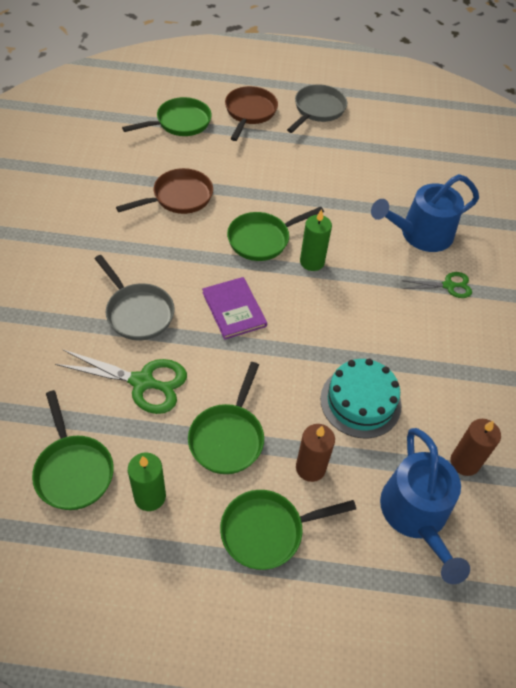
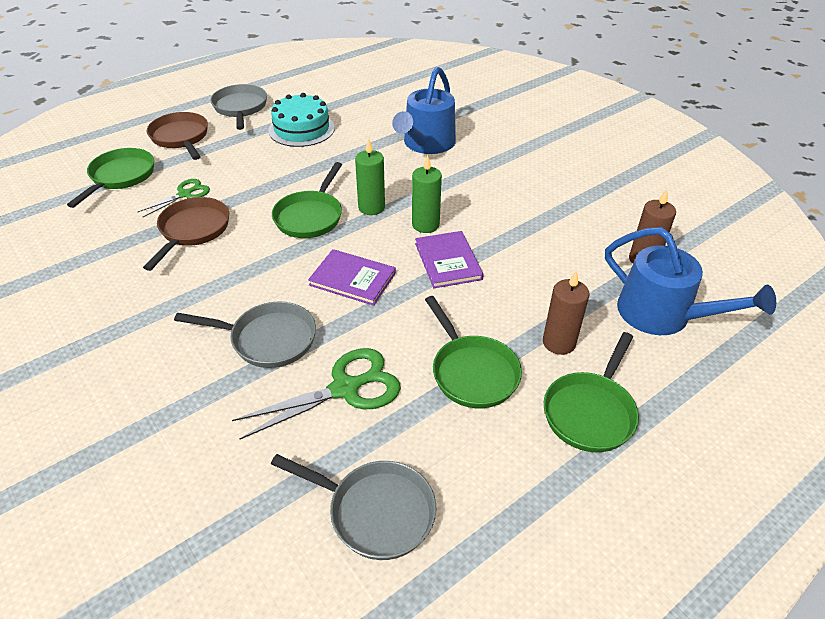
camera: 40 degrees left, 10 degrees down
green pan [32,390,114,510] -> grey pan [271,454,436,560]
green candle [128,452,166,511] -> green candle moved to [412,154,442,233]
turquoise cake [320,359,402,438] -> turquoise cake moved to [269,93,335,147]
green scissors [402,272,472,298] -> green scissors moved to [138,179,210,217]
none -> purple book [415,231,484,288]

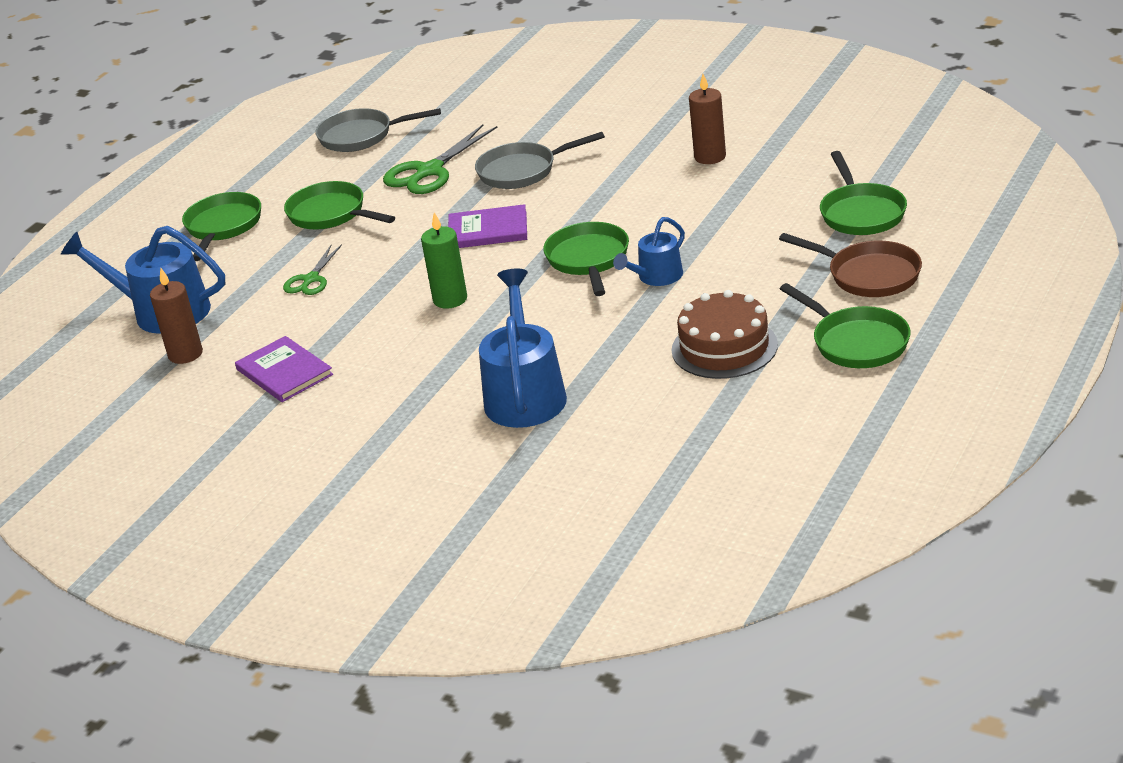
camera: 160 degrees right, 10 degrees down
green scissors [138,179,210,217] -> green scissors moved to [283,244,342,295]
brown pan [143,197,229,271] -> none
grey pan [210,84,267,130] -> green pan [780,283,911,368]
turquoise cake [269,93,335,147] -> brown cake [671,290,778,379]
green candle [355,138,385,215] -> none
purple book [415,231,484,288] -> purple book moved to [235,336,333,402]
brown candle [543,270,590,355] -> brown candle moved to [689,74,726,164]
none -> blue watering can [613,217,685,286]

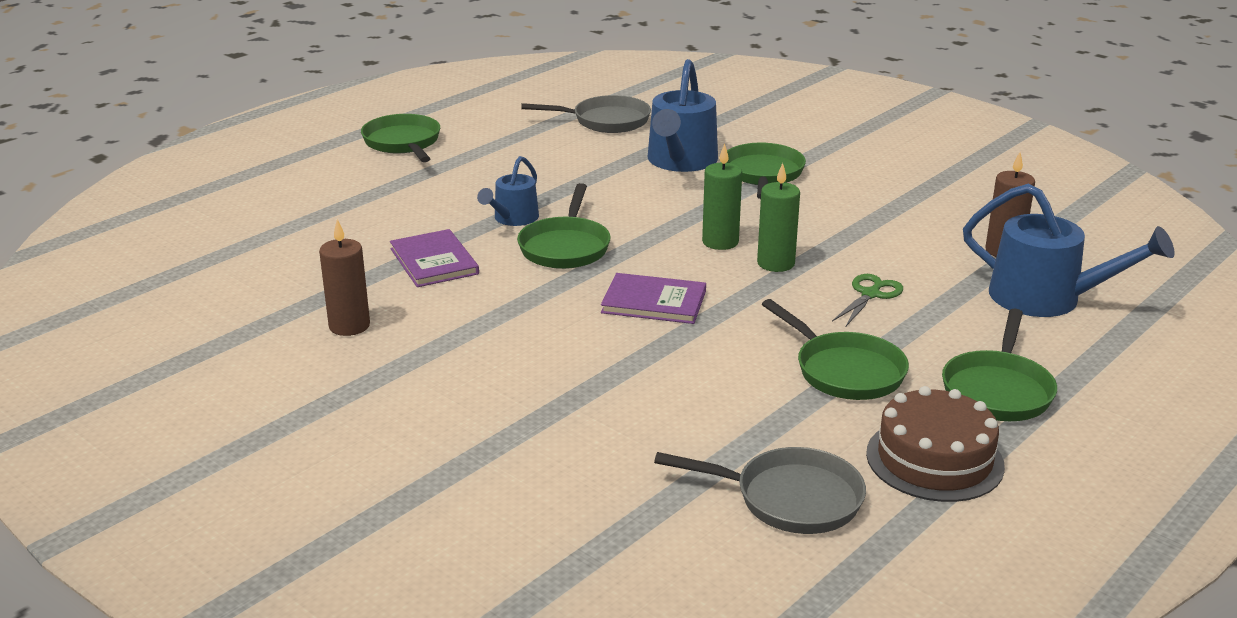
camera: 170 degrees left, 5 degrees down
purple book [235,336,333,402] -> purple book moved to [390,229,479,287]
green scissors [383,124,497,194] -> none
grey pan [475,132,605,189] -> grey pan moved to [521,95,651,133]
blue watering can [613,217,685,286] -> blue watering can turned 150 degrees clockwise [477,156,539,226]
brown cake [671,290,778,379] -> brown cake moved to [866,386,1005,502]
brown pan [779,233,922,297] -> none
green pan [820,151,907,235] -> green pan moved to [726,143,806,199]
none -> green candle [757,163,800,272]

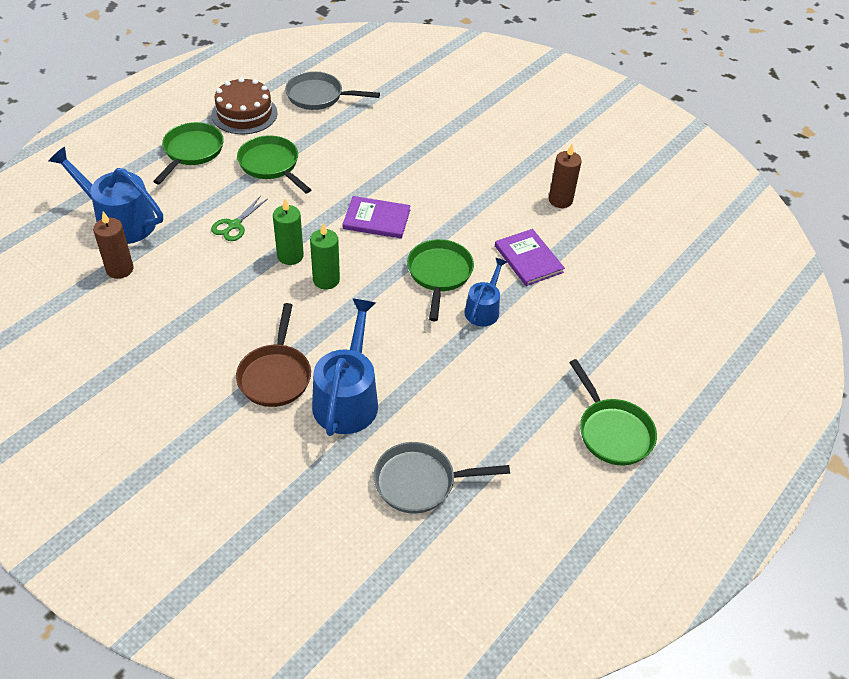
camera: 175 degrees right, 20 degrees up
green pan [726,143,806,199] -> brown pan [236,303,311,407]

